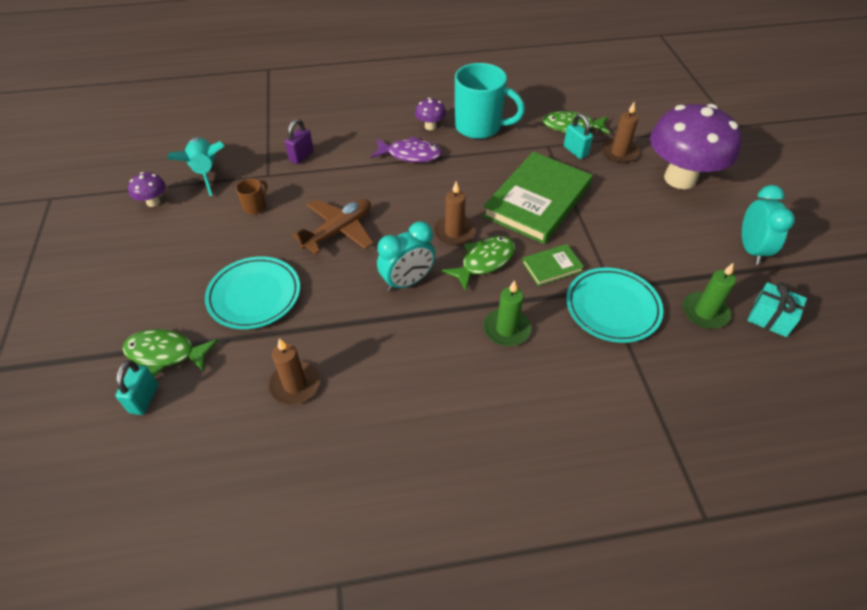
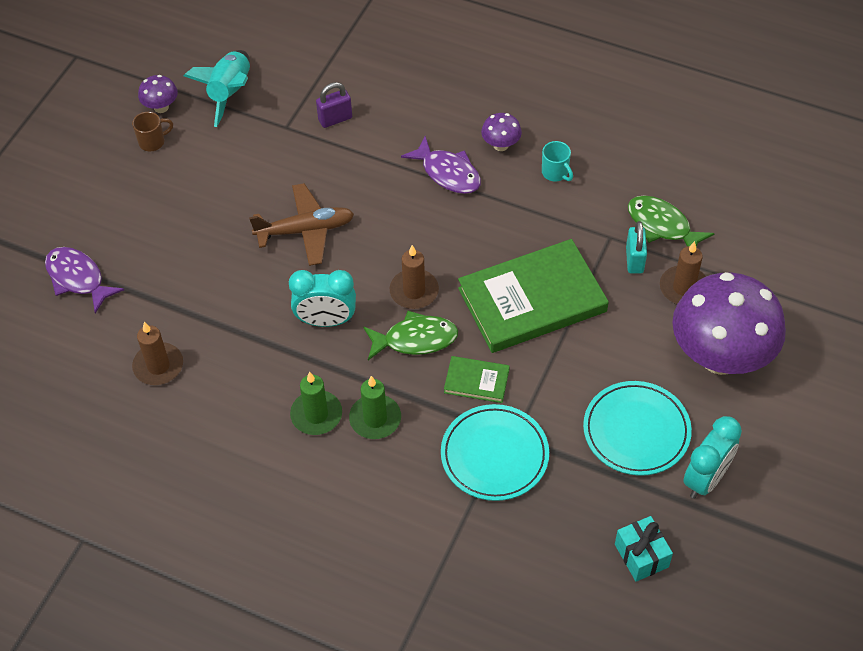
camera: 35 degrees right, 5 degrees up
turquoise padlock [115,360,158,415] -> none
green fish [122,329,219,377] -> purple fish [45,247,124,314]
turquoise plate [205,256,300,329] -> turquoise plate moved to [583,381,692,476]
brown mug [236,179,268,214] -> brown mug moved to [132,112,173,151]
turquoise mug [455,63,525,139] -> turquoise mug [542,141,573,182], size x0.44
green candle [683,263,736,329] -> green candle moved to [290,372,342,435]

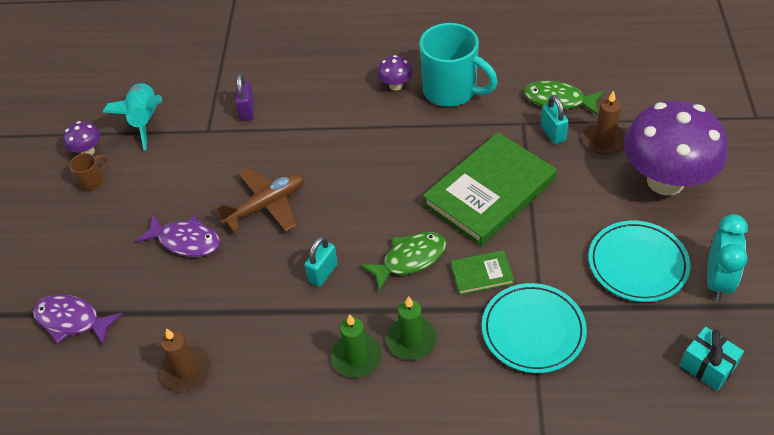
camera: 20 degrees left, 5 degrees down
turquoise clock [289,270,356,327] -> turquoise padlock [304,236,338,287]
purple padlock [316,82,352,128] -> purple padlock turned 45 degrees counterclockwise [235,74,254,121]
brown candle [390,245,439,309] -> none
purple fish [401,136,481,194] -> purple fish moved to [135,214,220,257]
turquoise mug [542,141,573,182] -> turquoise mug [419,23,498,107], size x2.29

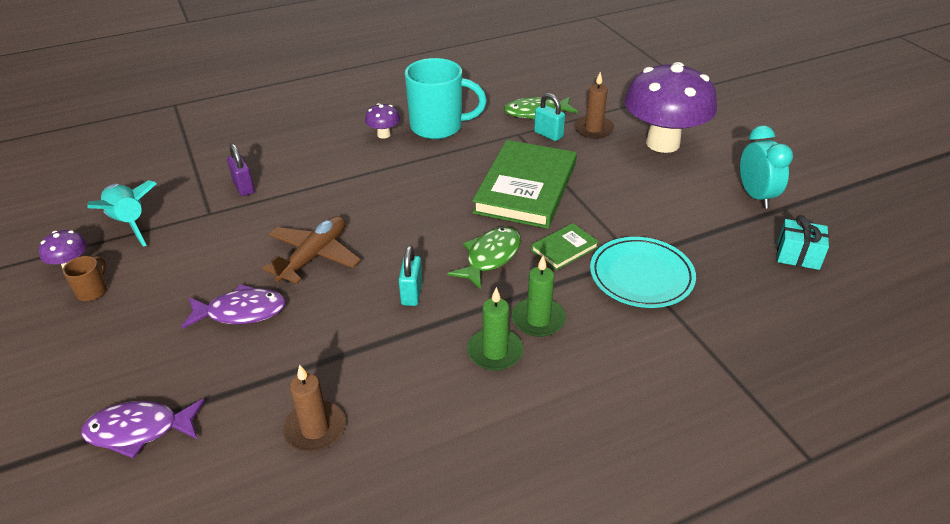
camera: 30 degrees left, 10 degrees down
turquoise plate [588,221,690,302] -> none

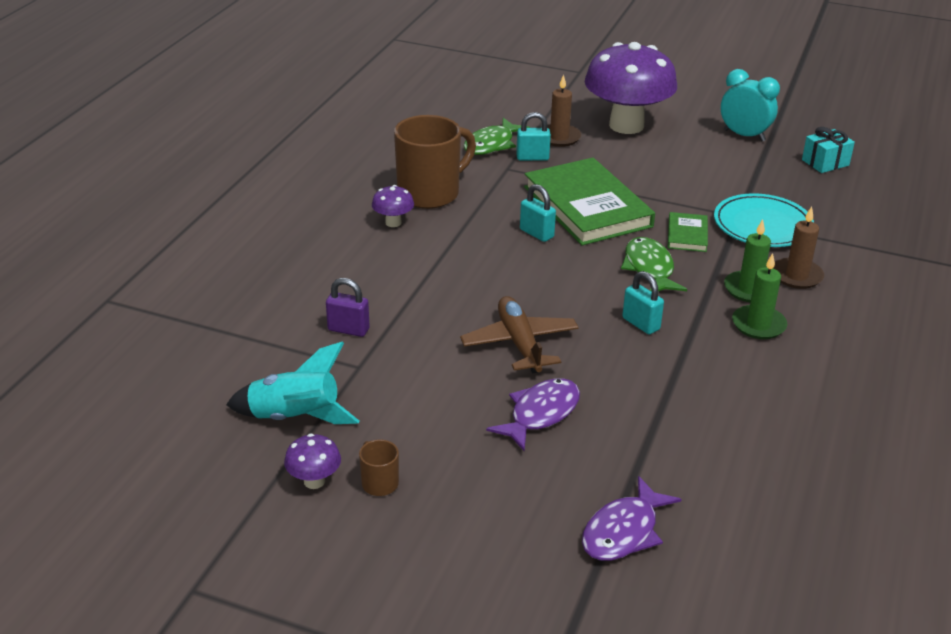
camera: 45 degrees left, 5 degrees down
brown candle [283,364,346,452] -> brown candle moved to [773,206,824,289]
turquoise mug [405,58,487,139] -> brown mug [394,115,476,209]
none -> turquoise padlock [520,184,556,242]

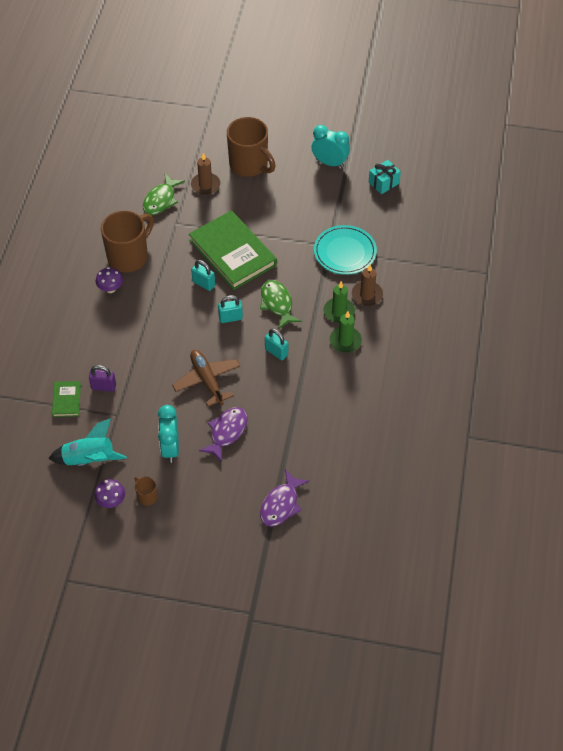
camera: 10 degrees left, 20 degrees up
turquoise padlock [516,112,551,161] -> turquoise padlock moved to [218,295,243,323]
purple mushroom [585,42,677,134] -> brown mug [227,117,276,176]
green book [668,212,708,252] -> green book moved to [52,381,81,417]
none -> turquoise clock [158,405,179,463]

